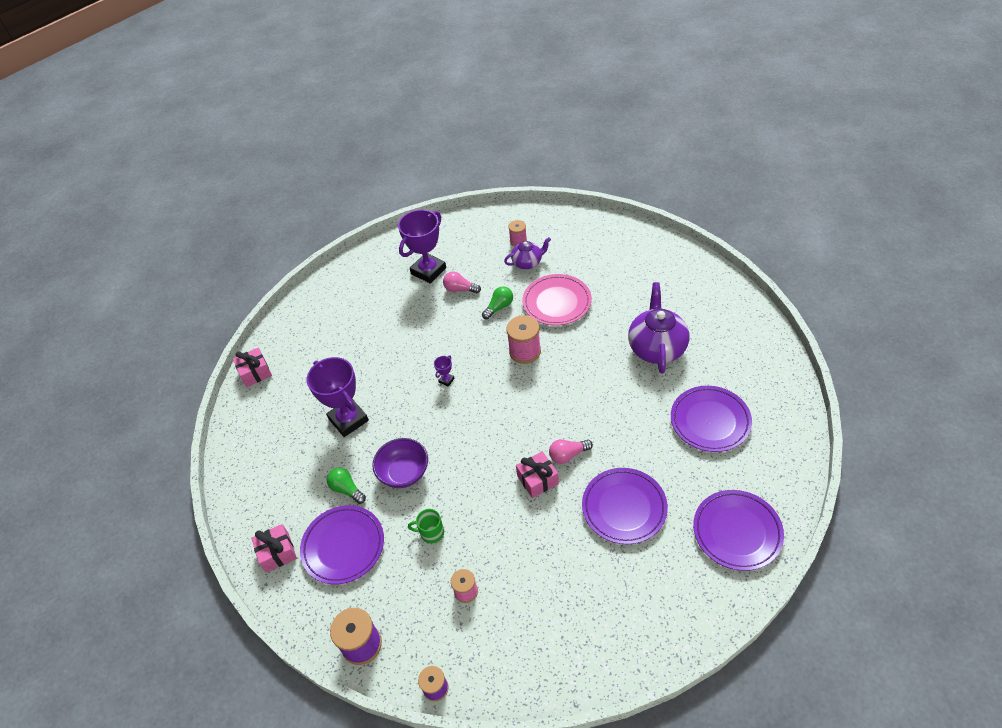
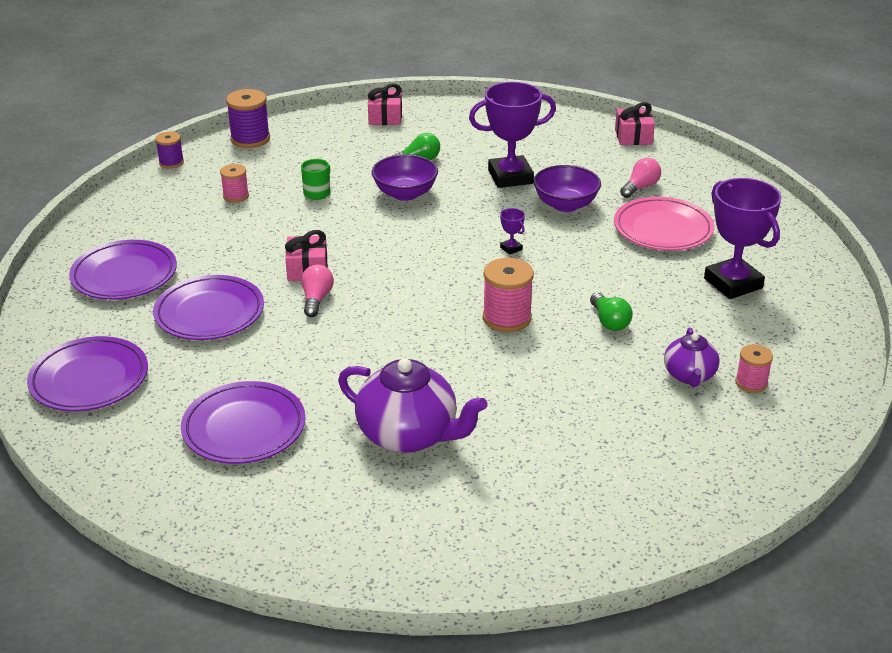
camera: 110 degrees right, 15 degrees down
purple plate [300,505,384,584] -> purple plate moved to [69,240,177,300]
pink light bulb [443,272,481,293] -> pink light bulb moved to [620,158,661,198]
pink plate [522,274,592,326] -> pink plate moved to [614,197,714,251]
none -> purple bowl [533,165,601,212]

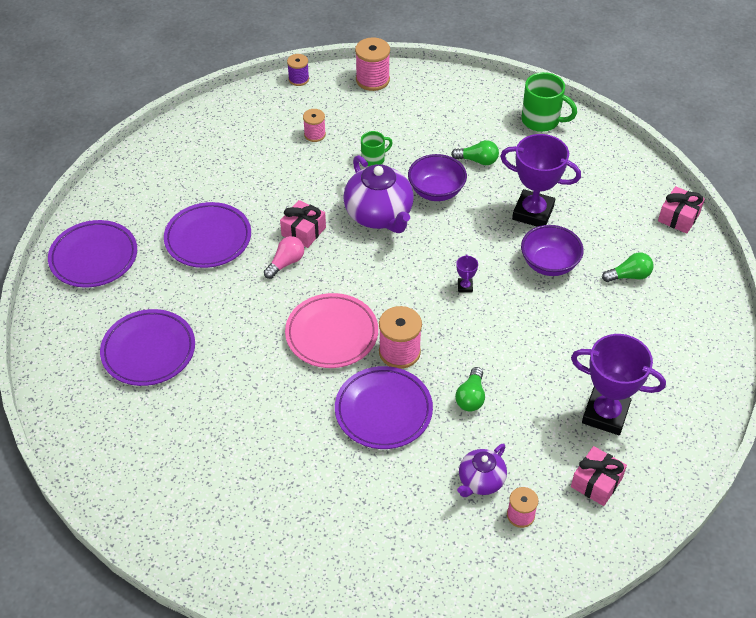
camera: 35 degrees right, 15 degrees up
purple plate [69,240,177,300] -> purple plate moved to [335,366,433,449]
purple spool [226,89,270,148] -> pink spool [355,37,390,91]
purple teapot [338,358,488,453] -> purple teapot moved to [343,155,414,233]
pink gift [368,84,402,125] -> pink gift moved to [571,446,627,506]
pink plate [614,197,714,251] -> pink plate moved to [285,293,378,368]
pink light bulb [620,158,661,198] -> green light bulb [602,252,654,282]
purple trophy [704,178,782,299] -> purple trophy turned 75 degrees counterclockwise [571,334,666,435]
none -> green mug [521,72,577,132]

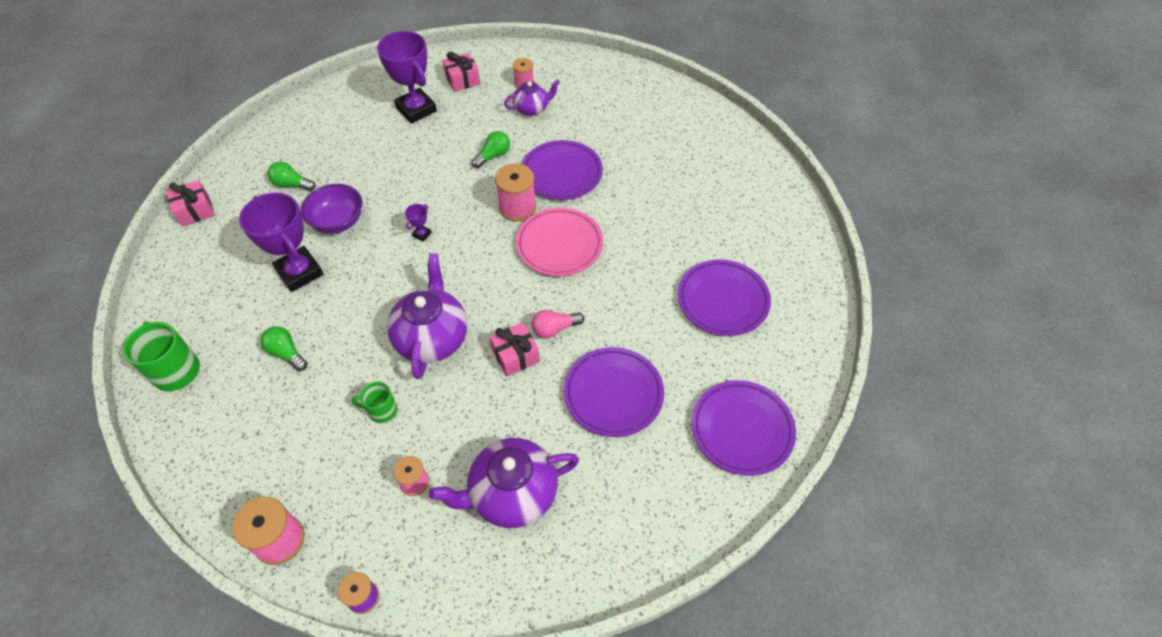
camera: 150 degrees left, 5 degrees up
purple bowl [408,154,467,201] -> none
none -> purple teapot [429,438,579,528]

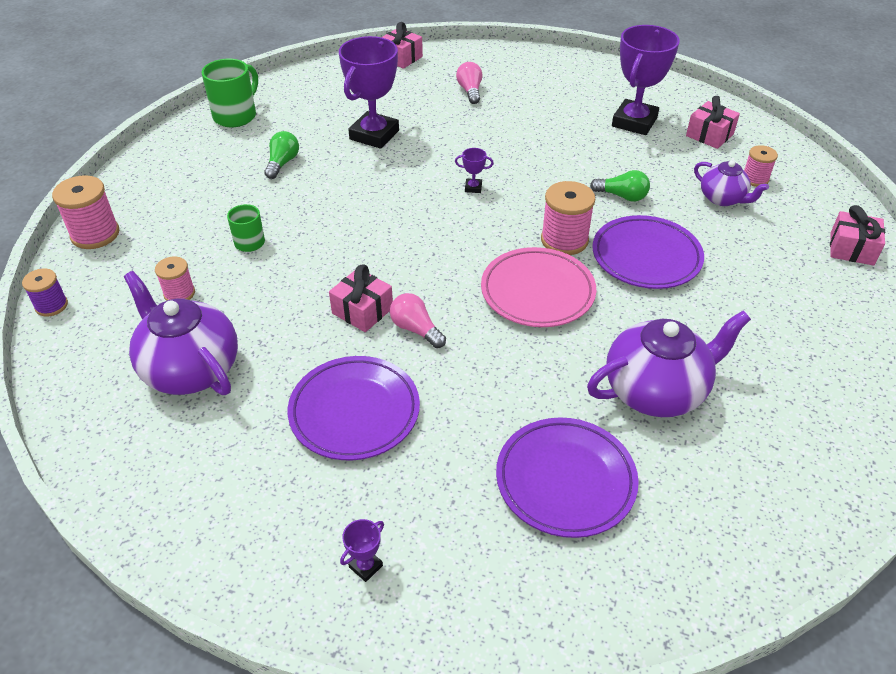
camera: 65 degrees right, 10 degrees down
green light bulb [267,162,315,191] -> pink light bulb [456,62,482,104]
purple bowl [301,184,362,234] -> none
purple teapot [387,253,467,379] -> purple teapot moved to [587,311,751,417]
purple plate [692,380,796,476] -> purple trophy [340,519,384,582]
none -> pink gift [830,205,885,266]

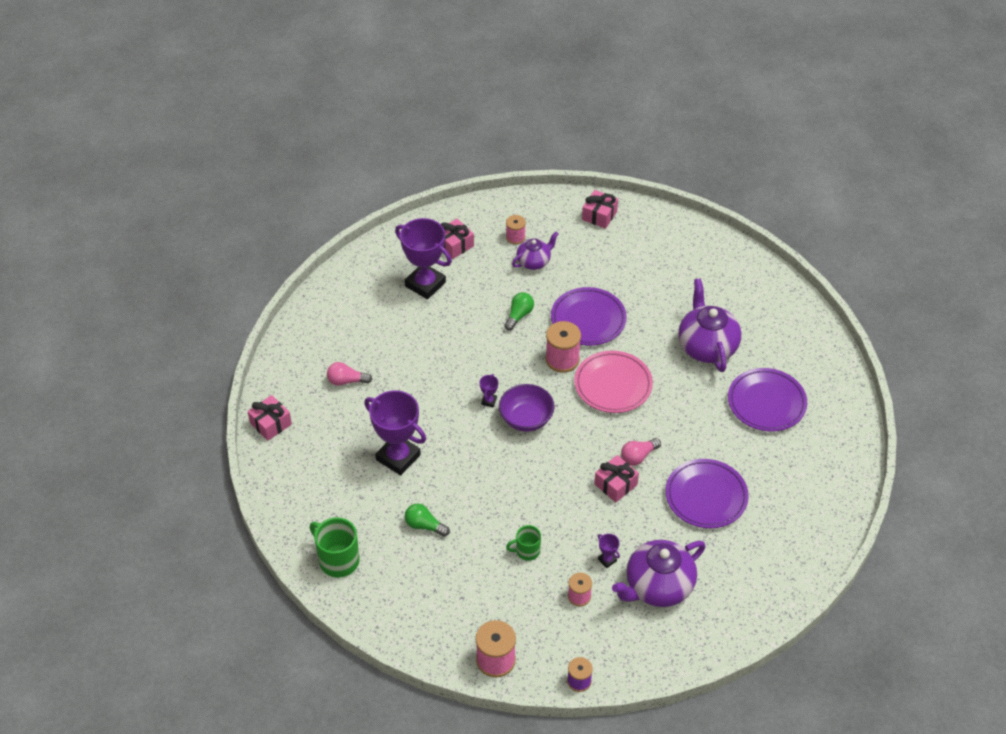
camera: 80 degrees left, 5 degrees up
purple trophy [340,519,384,582] -> purple trophy moved to [598,534,620,568]
none -> purple bowl [499,384,555,432]

